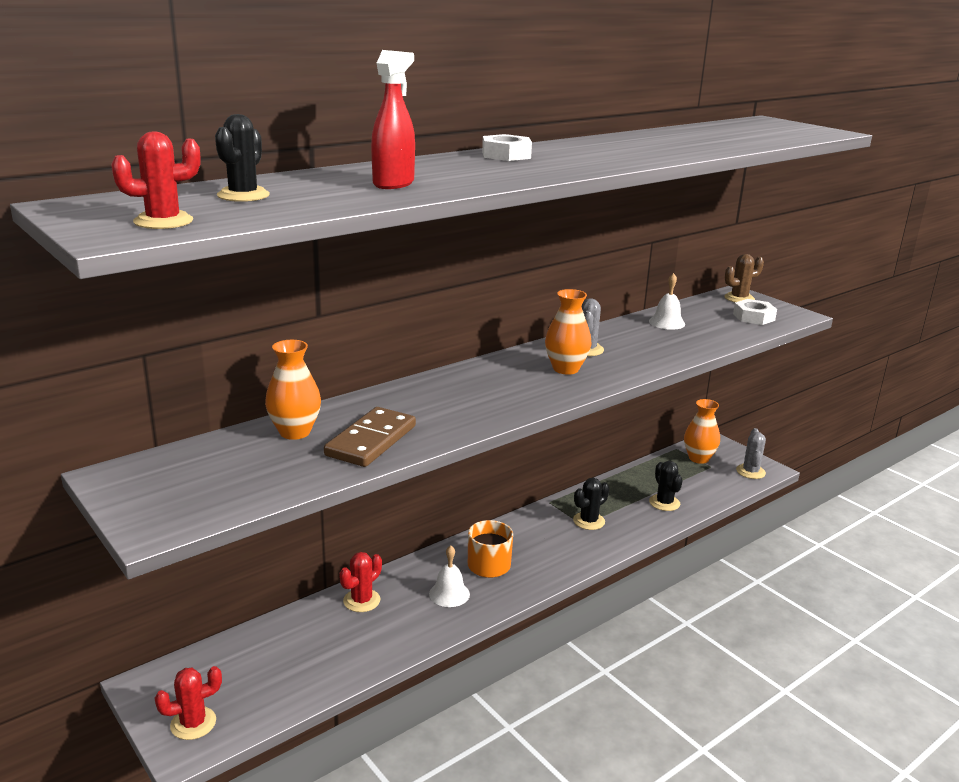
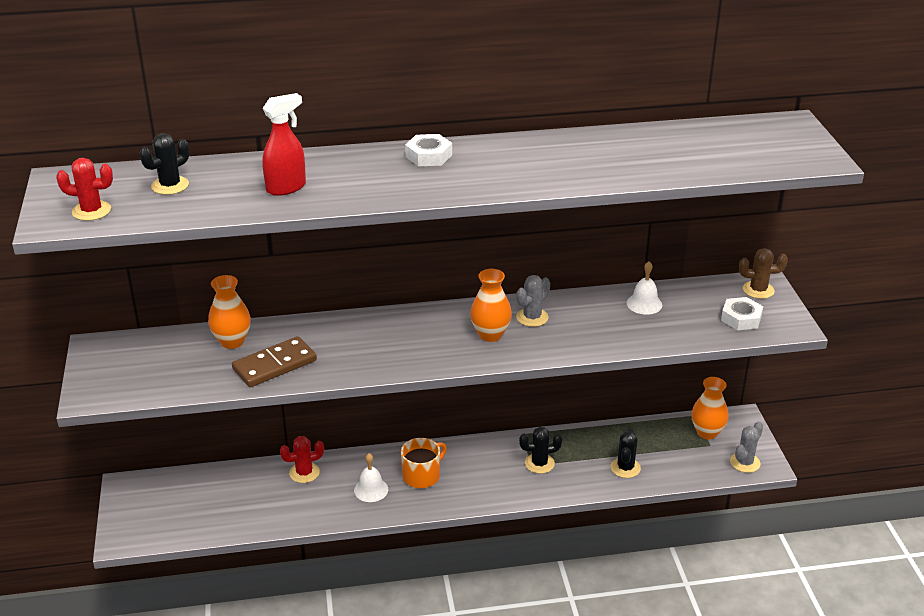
camera: 30 degrees right, 10 degrees up
red cactus [155,666,222,740] -> none

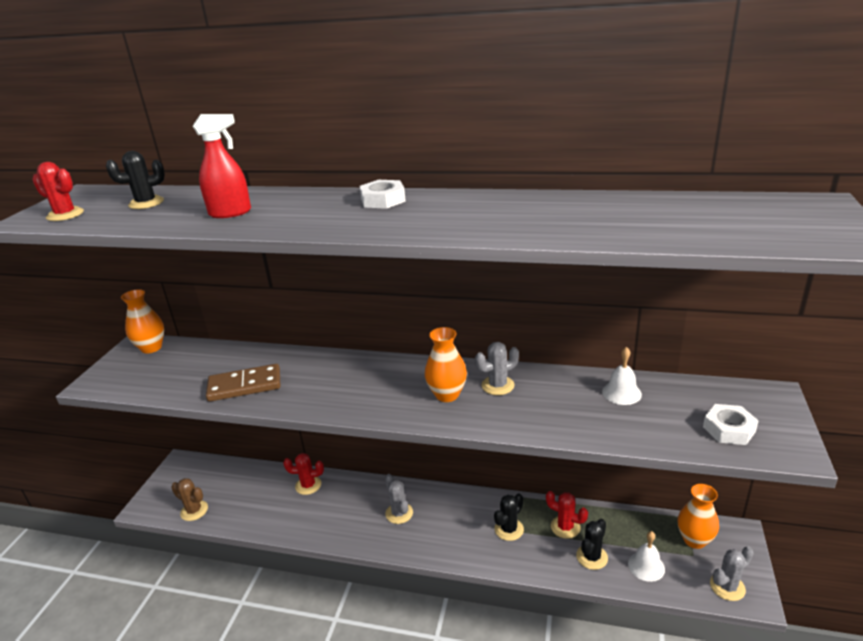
camera: 25 degrees right, 5 degrees down
orange vase [208,275,251,349] -> orange vase moved to [121,289,164,353]
white bell [354,453,388,502] -> white bell moved to [628,531,665,582]
orange mug [401,438,447,488] -> grey cactus [385,474,413,524]
black cactus [519,427,562,474] -> black cactus turned 60 degrees counterclockwise [494,494,524,541]
brown cactus [739,248,788,299] -> brown cactus moved to [171,478,208,521]
none -> red cactus [546,491,588,539]

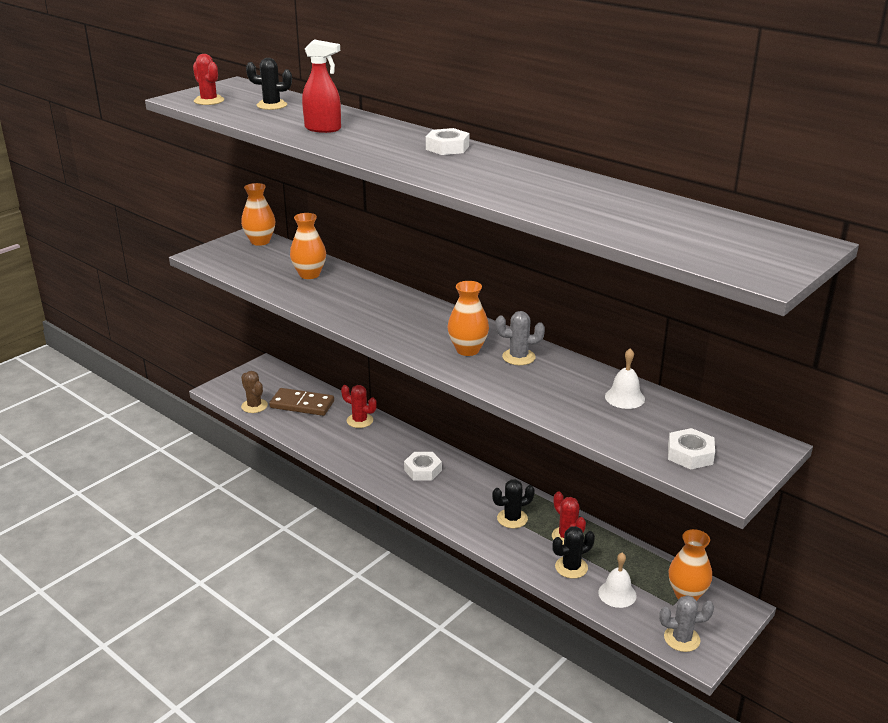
camera: 25 degrees right, 0 degrees up
brown domino [206,364,280,402] -> brown domino moved to [269,388,334,416]
grey cactus [385,474,413,524] -> white nut [404,452,442,481]
none -> orange vase [290,213,326,279]

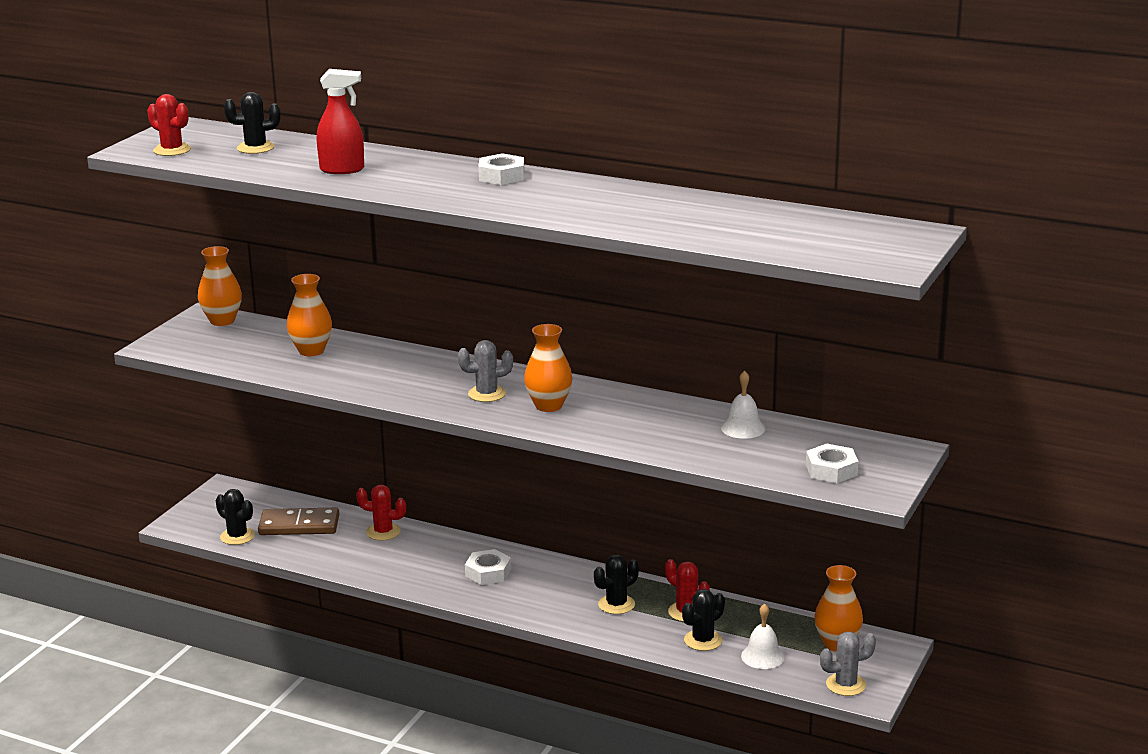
camera: 15 degrees left, 5 degrees down
brown cactus [241,371,268,413] -> black cactus [216,489,255,545]
grey cactus [496,311,545,365] -> grey cactus moved to [458,340,513,402]

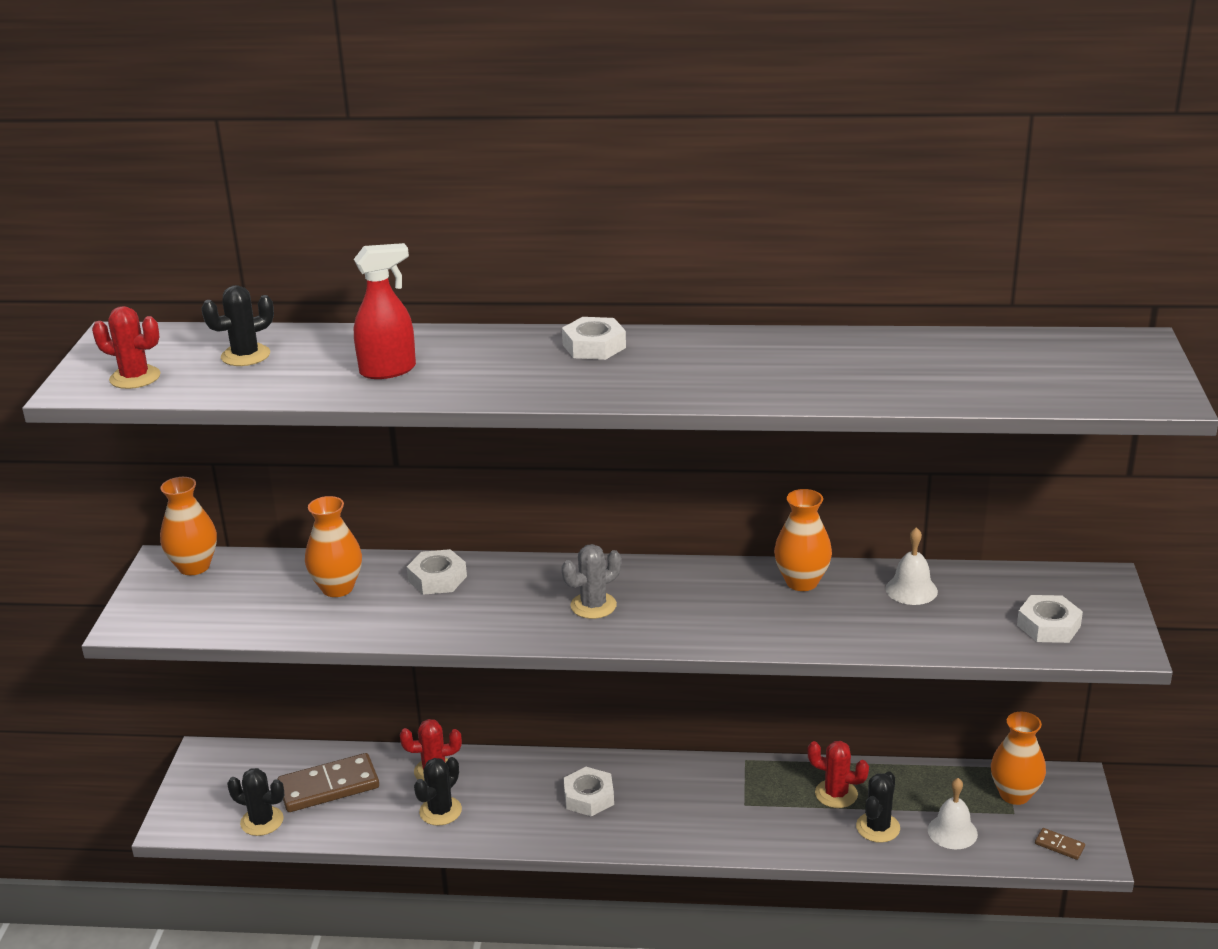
camera: 20 degrees left, 5 degrees up
orange vase [524,324,573,412] -> orange vase moved to [774,489,832,591]
black cactus [594,554,639,614] -> black cactus moved to [414,757,462,826]
grey cactus [820,632,876,696] -> brown domino [1035,828,1085,860]
none -> white nut [407,549,467,595]

